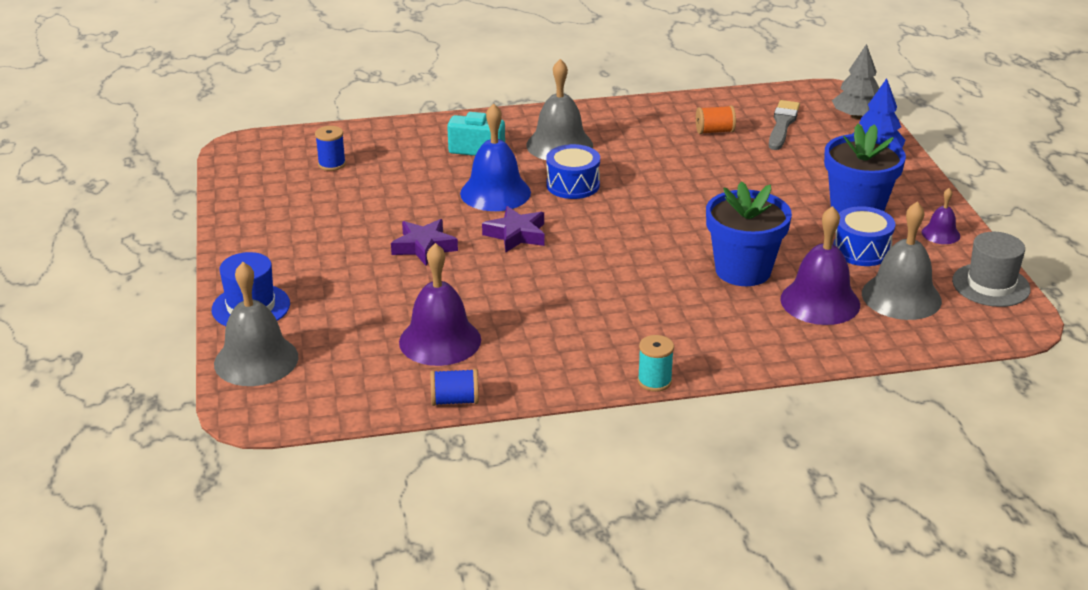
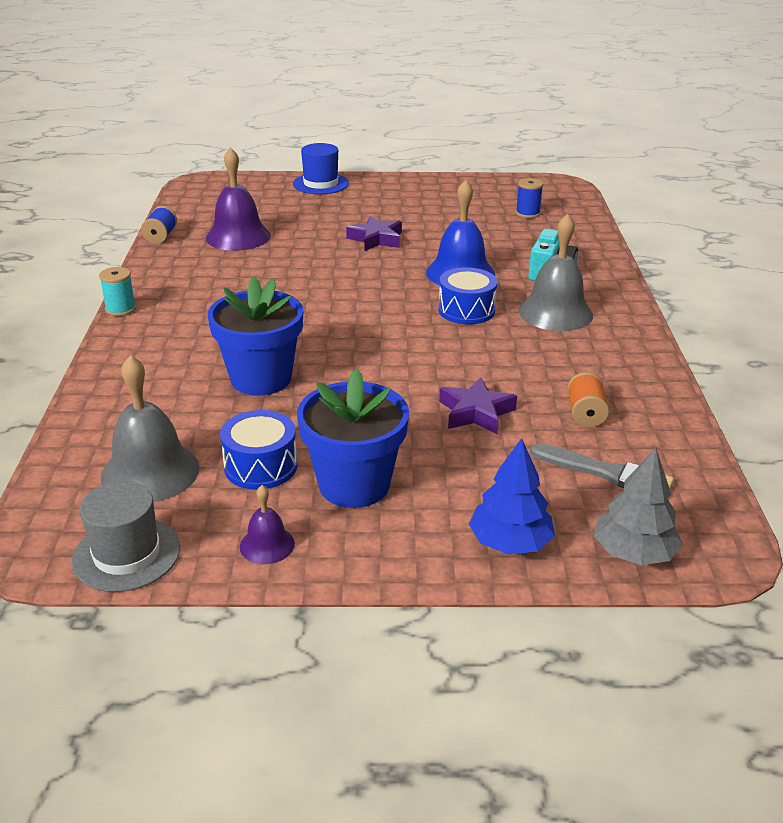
camera: 100 degrees right, 0 degrees up
grey bell [214,262,299,386] -> none
purple star [482,206,544,253] -> purple star moved to [439,377,517,434]
purple bell [780,206,860,325] -> none

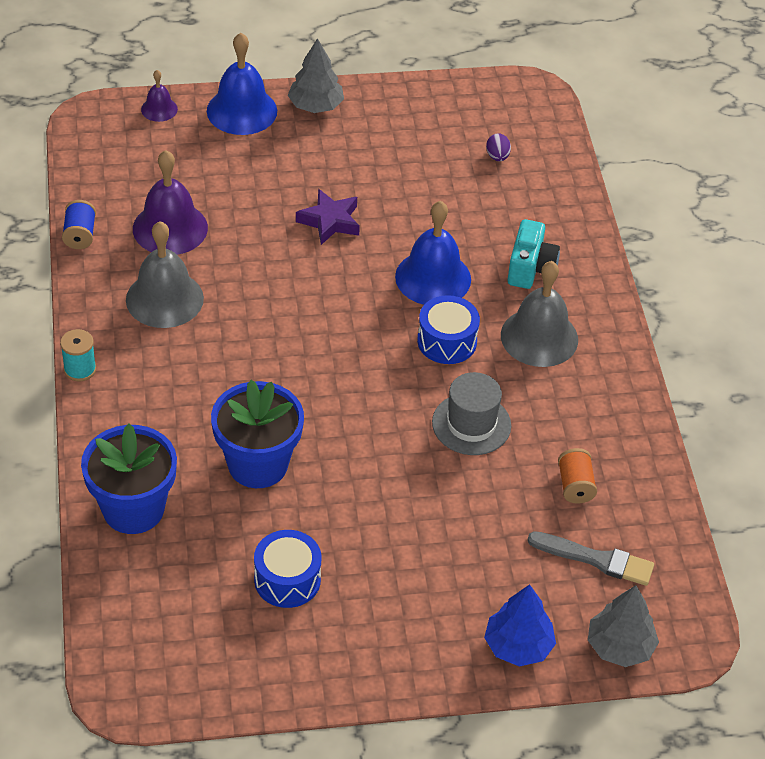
camera: 10 degrees left, 15 degrees up
grey hat [72,481,180,592] -> grey hat moved to [432,372,511,455]
grey bell [101,355,199,502] -> grey bell moved to [126,221,204,328]
purple bell [240,485,295,564] -> purple bell moved to [141,70,178,122]
blue hat [293,143,349,194] -> blue bell [207,33,277,135]
blue flower pot [297,369,409,508] -> blue flower pot moved to [81,424,177,534]
purple star [439,377,517,434] -> none
blue spool [516,178,543,218] -> purple egg [486,133,511,161]
none -> grey tree [288,38,344,113]

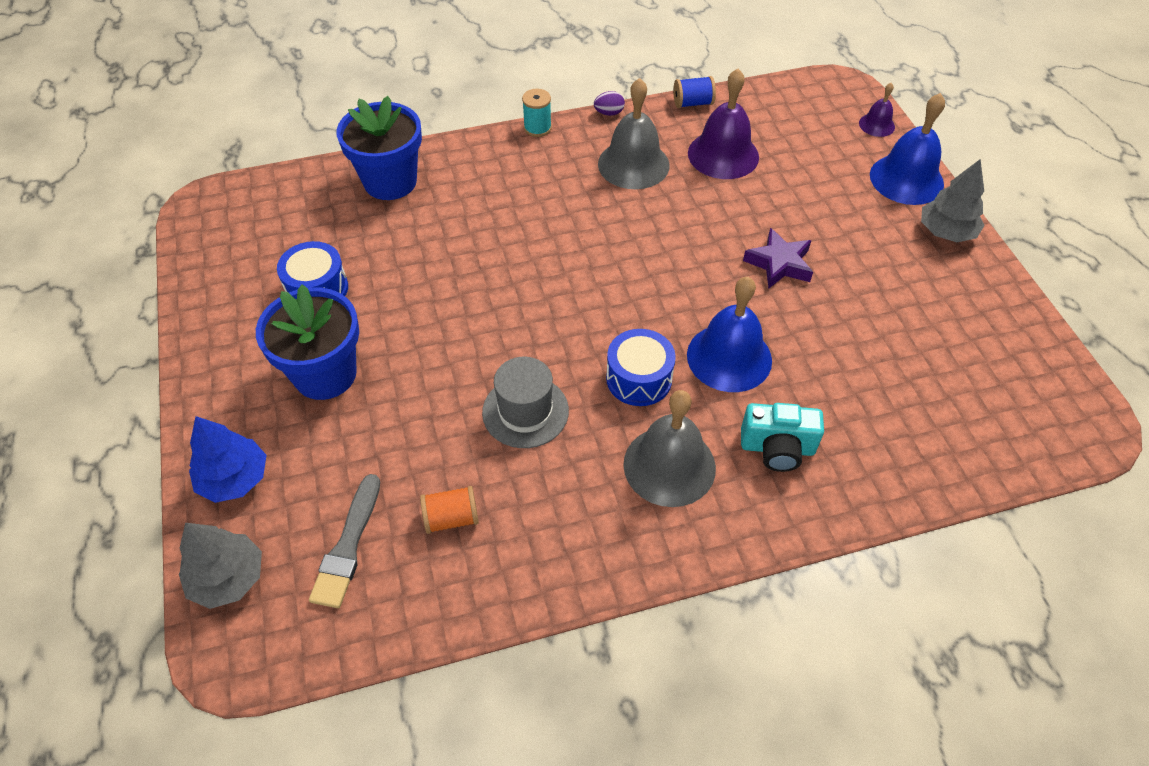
camera: 85 degrees right, 5 degrees up
blue flower pot [211,380,304,488] -> blue flower pot moved to [256,284,359,400]
purple egg [486,133,511,161] -> purple egg moved to [594,91,625,116]

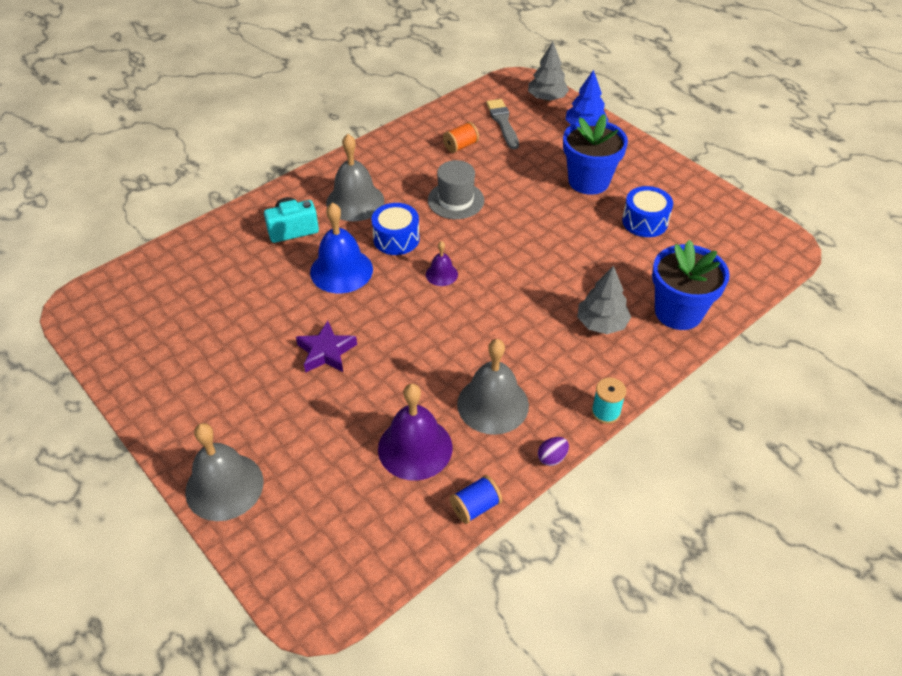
camera: 155 degrees right, 5 degrees down
purple bell [859,83,895,137] -> purple bell moved to [426,241,458,286]
blue bell [870,93,945,205] -> grey bell [185,423,264,521]
grey tree [921,159,985,242] -> grey tree moved to [577,266,631,334]

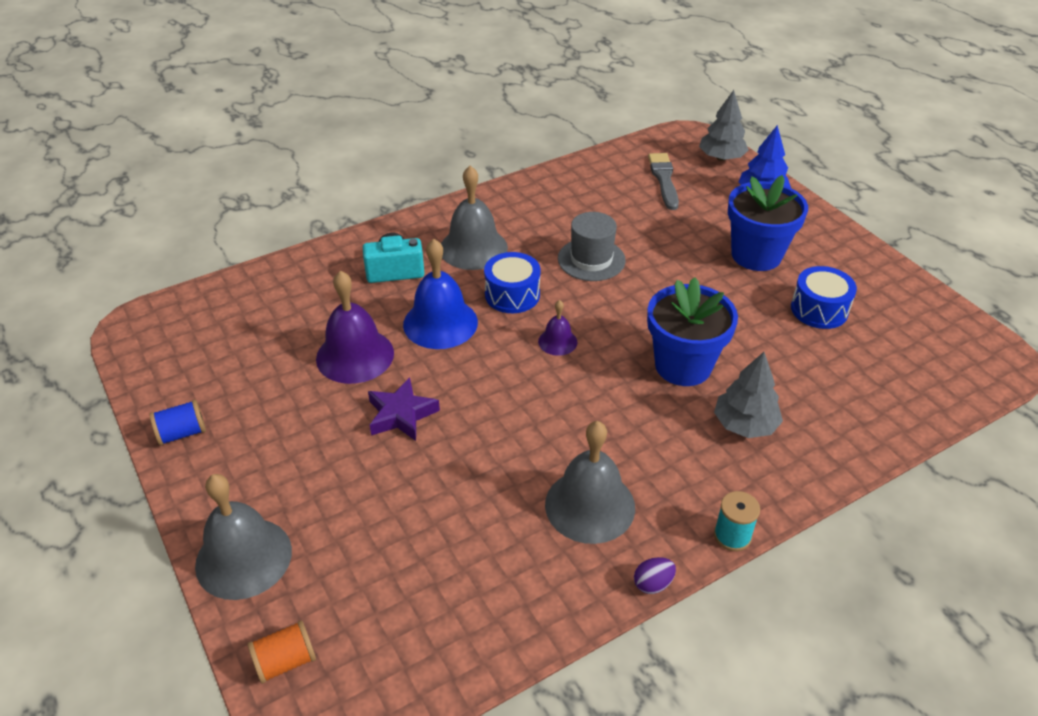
camera: 10 degrees right, 5 degrees down
purple bell [378,384,452,480] -> purple bell moved to [316,270,394,384]
orange spool [443,122,479,153] -> orange spool moved to [247,620,316,684]
blue spool [450,475,502,524] -> blue spool moved to [149,400,206,446]
blue flower pot [652,240,730,330] -> blue flower pot moved to [647,277,738,386]

